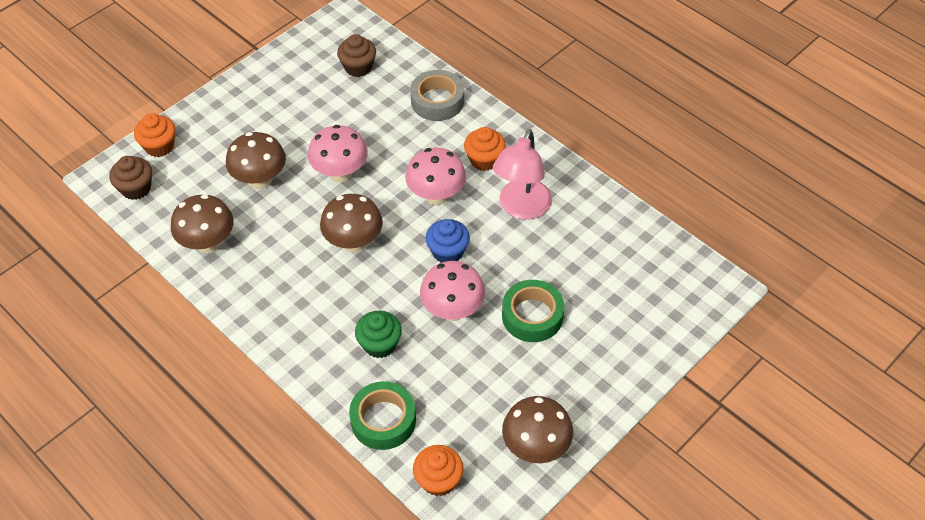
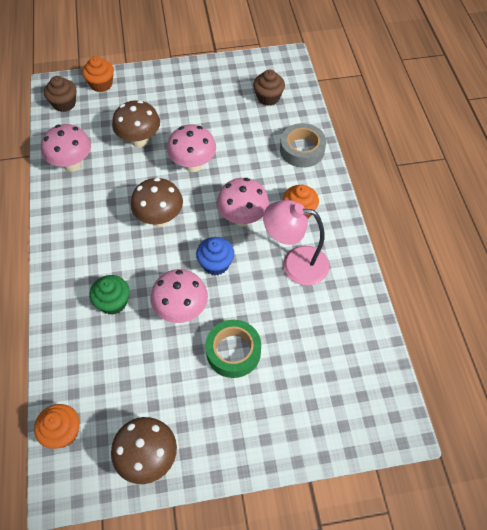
camera: 35 degrees right, 5 degrees up
brown mushroom [171,194,234,253] -> pink mushroom [41,124,91,172]
green tape [349,381,416,450] -> none
pink lamp [493,129,552,220] -> pink lamp turned 45 degrees clockwise [263,200,329,286]

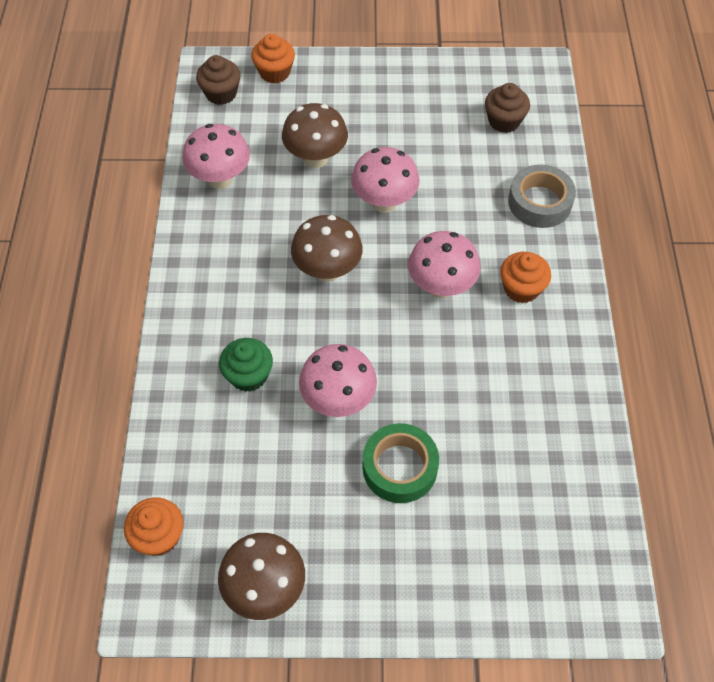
camera: 10 degrees right, 0 degrees up
blue cupcake [196,237,234,275] -> none
pink lamp [263,200,329,286] -> none

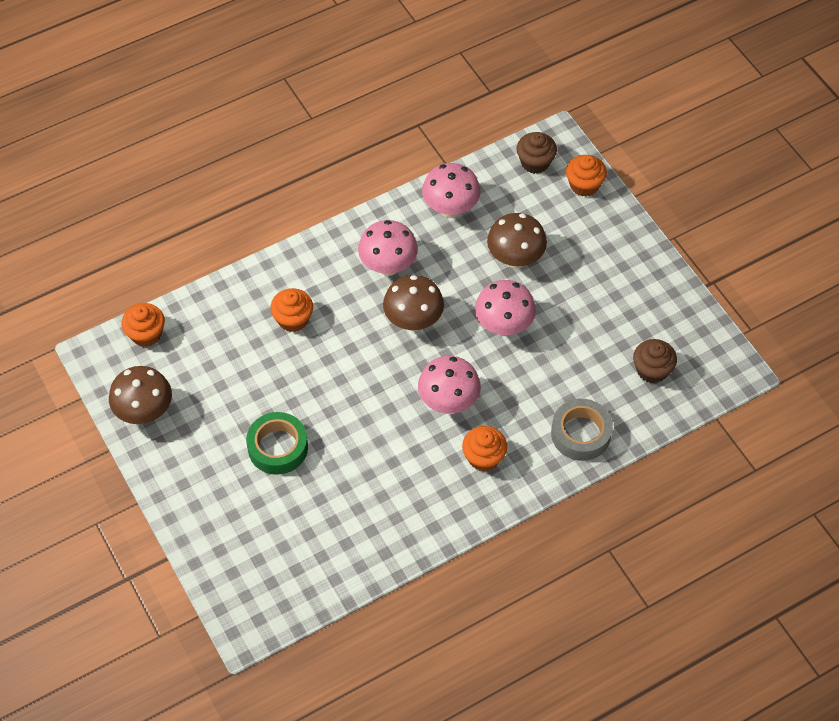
camera: 60 degrees right, 0 degrees up
green cupcake [219,338,273,392] -> orange cupcake [270,288,313,332]
pink mushroom [299,344,377,417] -> pink mushroom moved to [358,220,418,276]

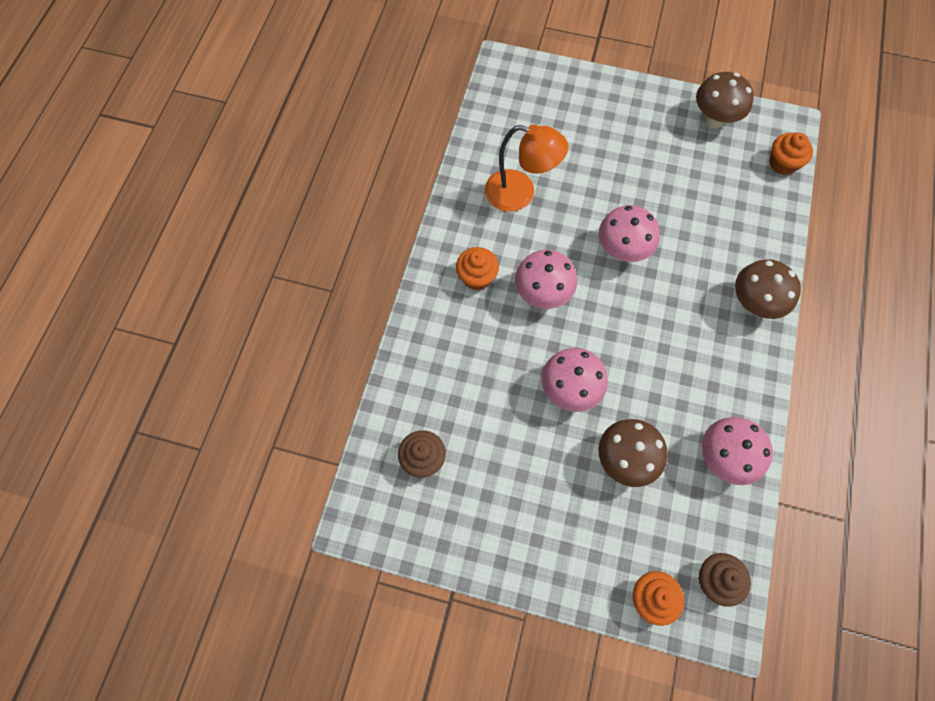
camera: 135 degrees right, 10 degrees up
green tape [246,412,308,475] -> none
orange cupcake [270,288,313,332] -> none
pink mushroom [358,220,418,276] -> pink mushroom moved to [599,205,660,262]
brown mushroom [383,275,444,331] -> brown mushroom moved to [735,259,801,319]
grey tape [551,399,613,461] -> none
none -> orange lamp [485,124,568,212]

